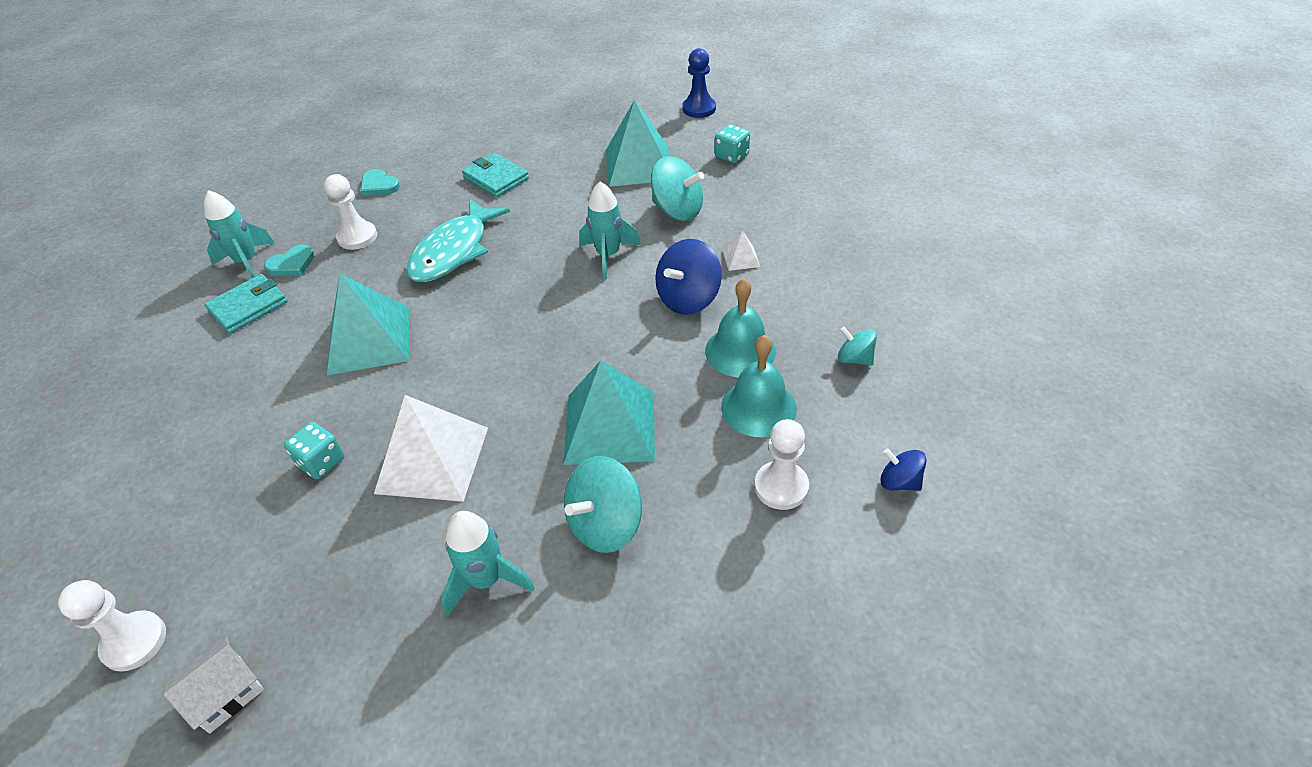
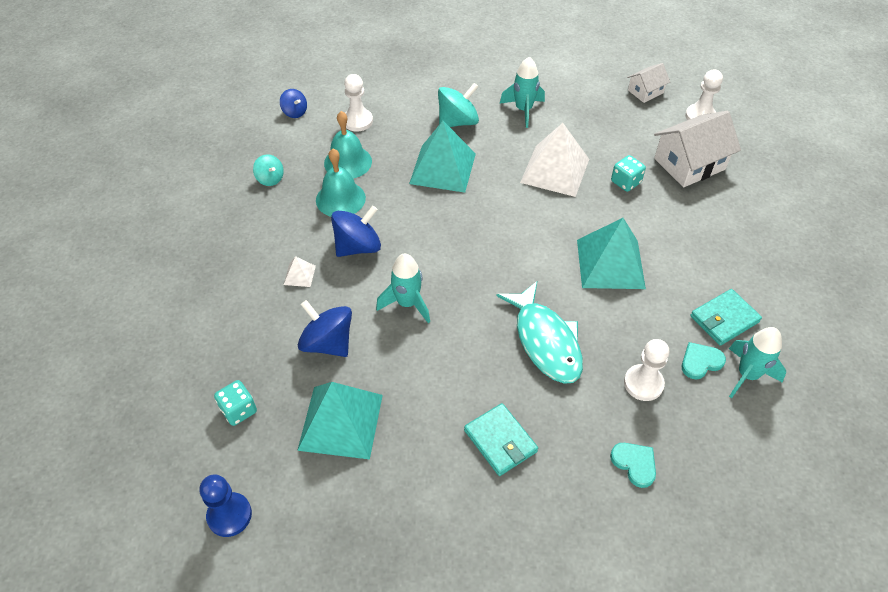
camera: 170 degrees left, 5 degrees up
turquoise fish [406,199,510,282] -> turquoise fish turned 120 degrees clockwise [497,281,583,384]
turquoise spinning top [651,156,704,221] -> blue spinning top [298,300,352,357]
none -> white house [654,111,741,187]

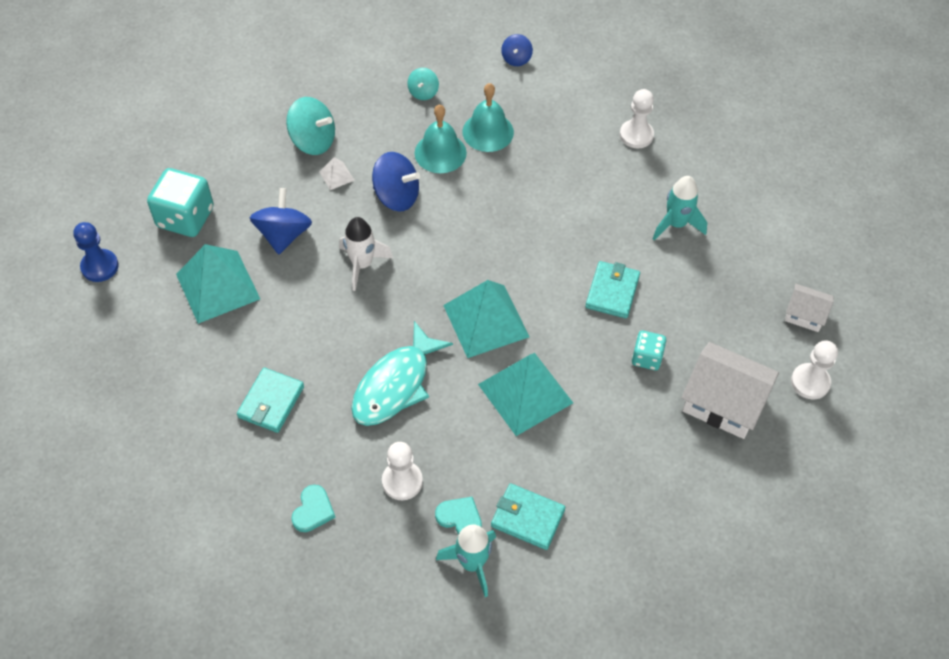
camera: 55 degrees right, 5 degrees up
turquoise dice [214,380,257,426] -> turquoise dice [147,168,214,237], size x1.78
white pawn [344,74,373,132] -> white pawn moved to [620,89,654,148]
turquoise rocket [376,254,430,323] -> white rocket [339,217,393,291]
turquoise pyramid [409,121,476,193] -> turquoise pyramid moved to [443,280,530,358]
turquoise spinning top [438,83,479,127] -> turquoise spinning top moved to [286,97,335,155]
white pyramid [520,123,589,197] -> turquoise wallet [585,261,640,318]

